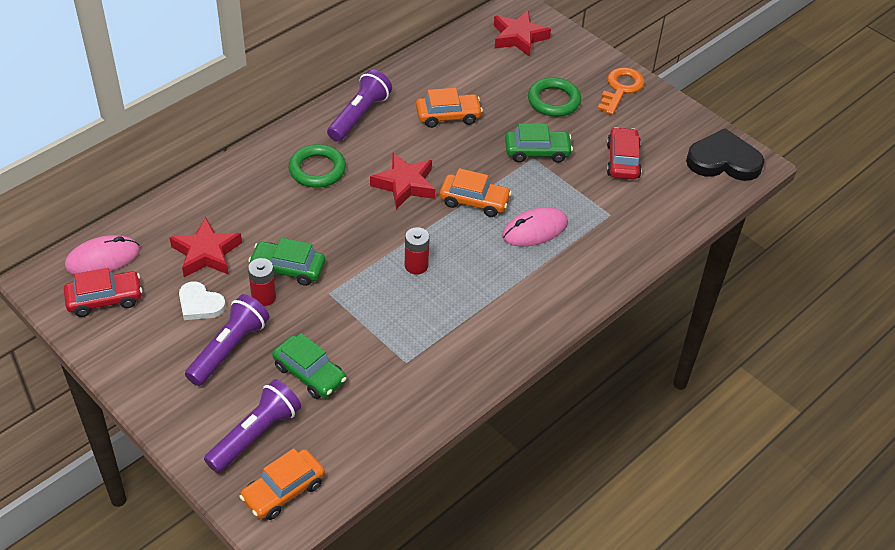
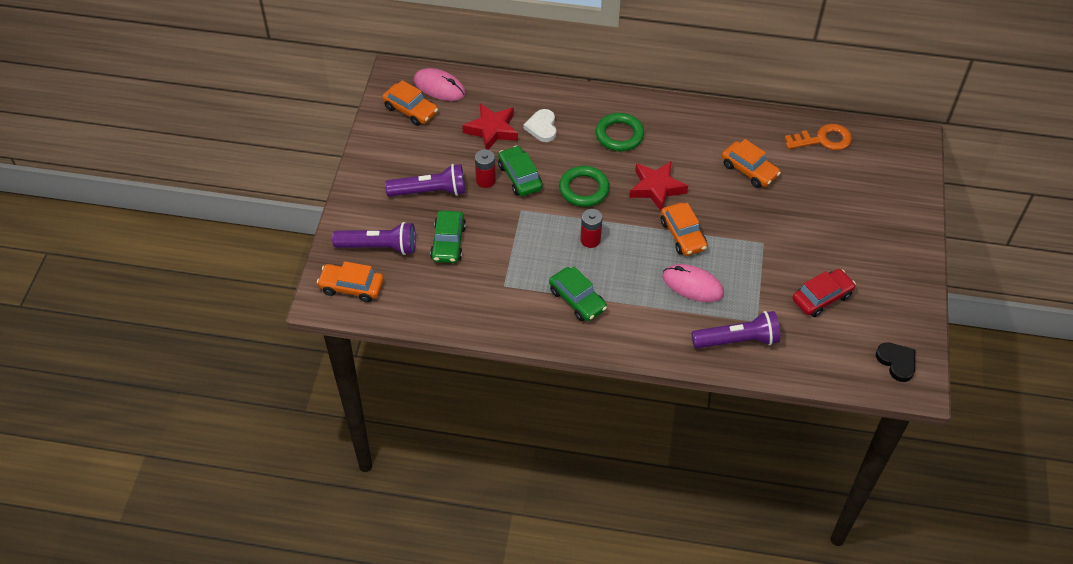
camera: 55 degrees right, 5 degrees up
red car [64,268,142,317] -> orange car [382,80,438,126]
white heart [179,281,226,320] -> white heart moved to [523,109,556,142]
purple flashlight [327,69,392,142] -> purple flashlight moved to [692,311,780,348]
red star [494,11,551,57] -> none
green car [505,124,573,163] -> green car moved to [549,267,607,321]
green ring [528,77,581,117] -> green ring moved to [559,166,609,207]
orange key [597,67,645,115] -> orange key moved to [785,124,852,150]
black heart [686,128,764,181] -> black heart [876,342,915,382], size x0.60

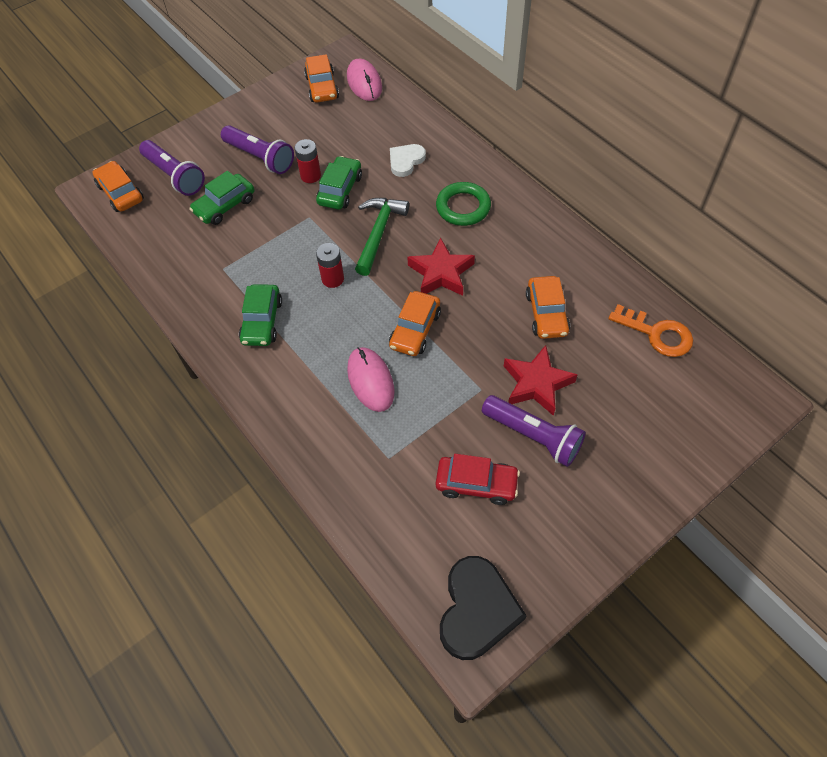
camera: 45 degrees right, 5 degrees up
red star [462,103,518,150] -> red star moved to [504,345,578,416]
green ring [559,166,609,207] -> green hammer [355,198,409,276]
purple flashlight [692,311,780,348] -> purple flashlight moved to [482,395,586,467]
black heart [876,342,915,382] -> black heart [440,556,527,660], size x1.66

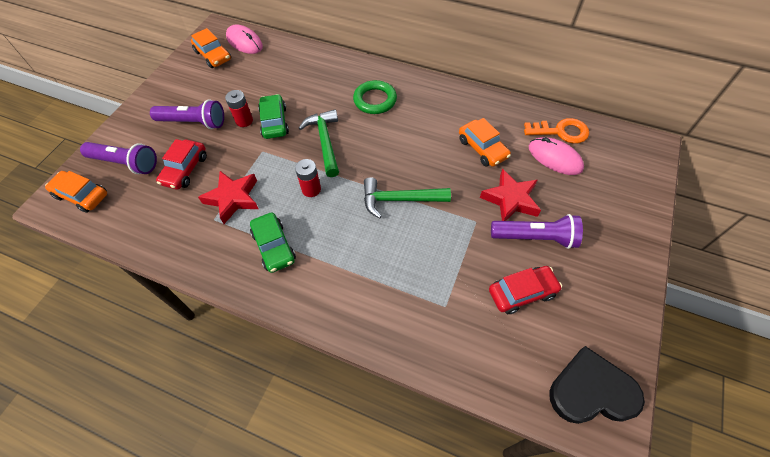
camera: 30 degrees left, 0 degrees up
green car [189,171,254,225] -> red car [156,139,207,189]
pink mouse [347,347,395,412] -> pink mouse moved to [529,137,584,175]
orange car [389,291,441,356] -> green hammer [364,177,451,219]
white heart [390,144,426,177] -> none
red star [407,238,475,296] -> red star moved to [198,171,258,224]
black heart [440,556,527,660] -> black heart turned 75 degrees counterclockwise [549,346,645,424]

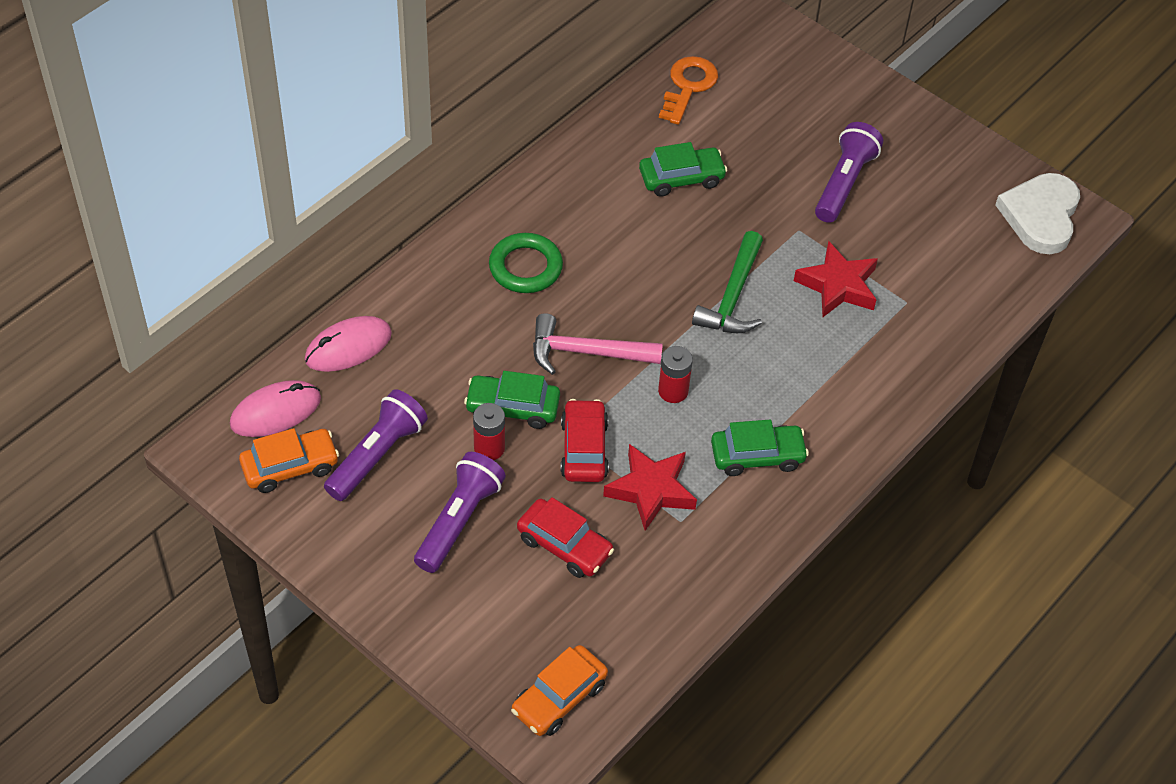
camera: 75 degrees left, 5 degrees down
purple flashlight [80,142,157,174] -> purple flashlight moved to [324,389,428,501]
green hammer [299,109,339,177] -> pink hammer [533,313,663,375]
orange car [459,118,511,167] -> green car [639,142,728,197]
red star [480,169,541,221] -> red star moved to [794,241,878,317]
red car [489,266,562,314] -> red car moved to [560,399,609,482]
pink mouse [529,137,584,175] -> pink mouse moved to [305,316,392,372]
black heart [549,346,645,424] -> white heart [995,173,1080,254]

